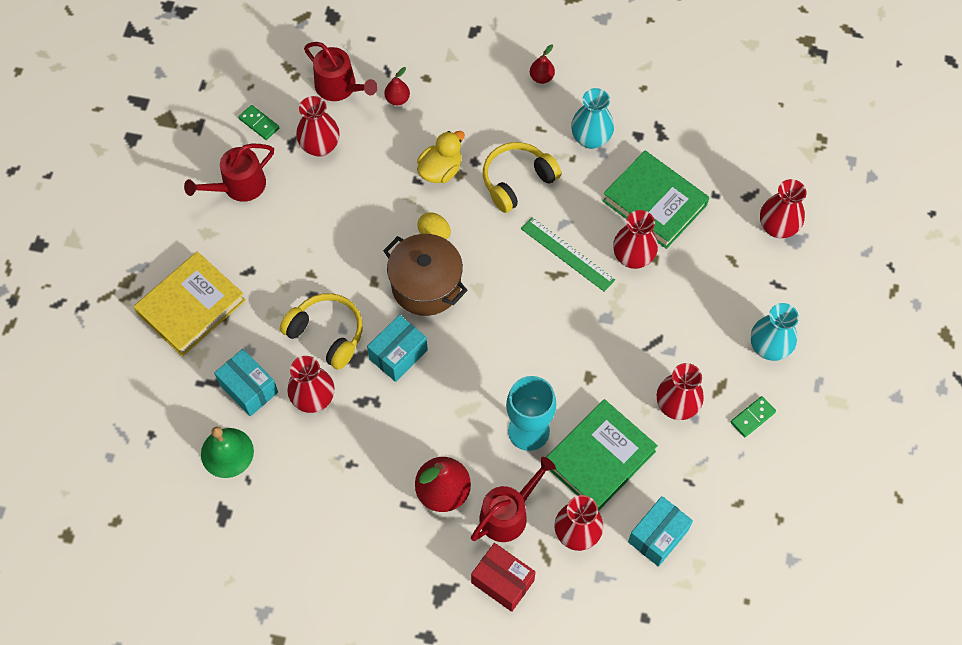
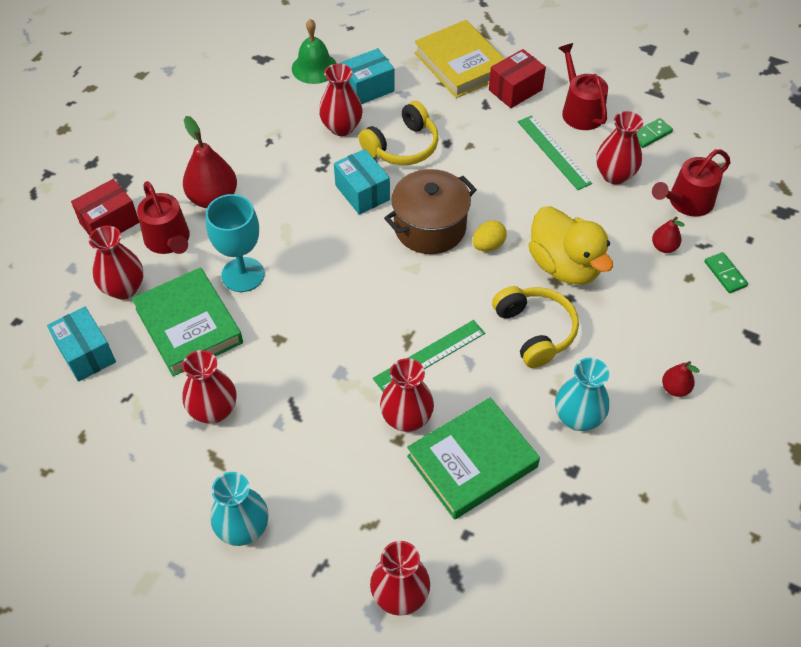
camera: 105 degrees right, 10 degrees down
yellow duck [417,131,465,183] -> yellow duck [528,206,613,285], size x1.51
green domino [731,396,776,437] -> green domino moved to [704,252,748,293]
none -> red box [489,49,546,108]
none -> green ruler [518,115,592,190]

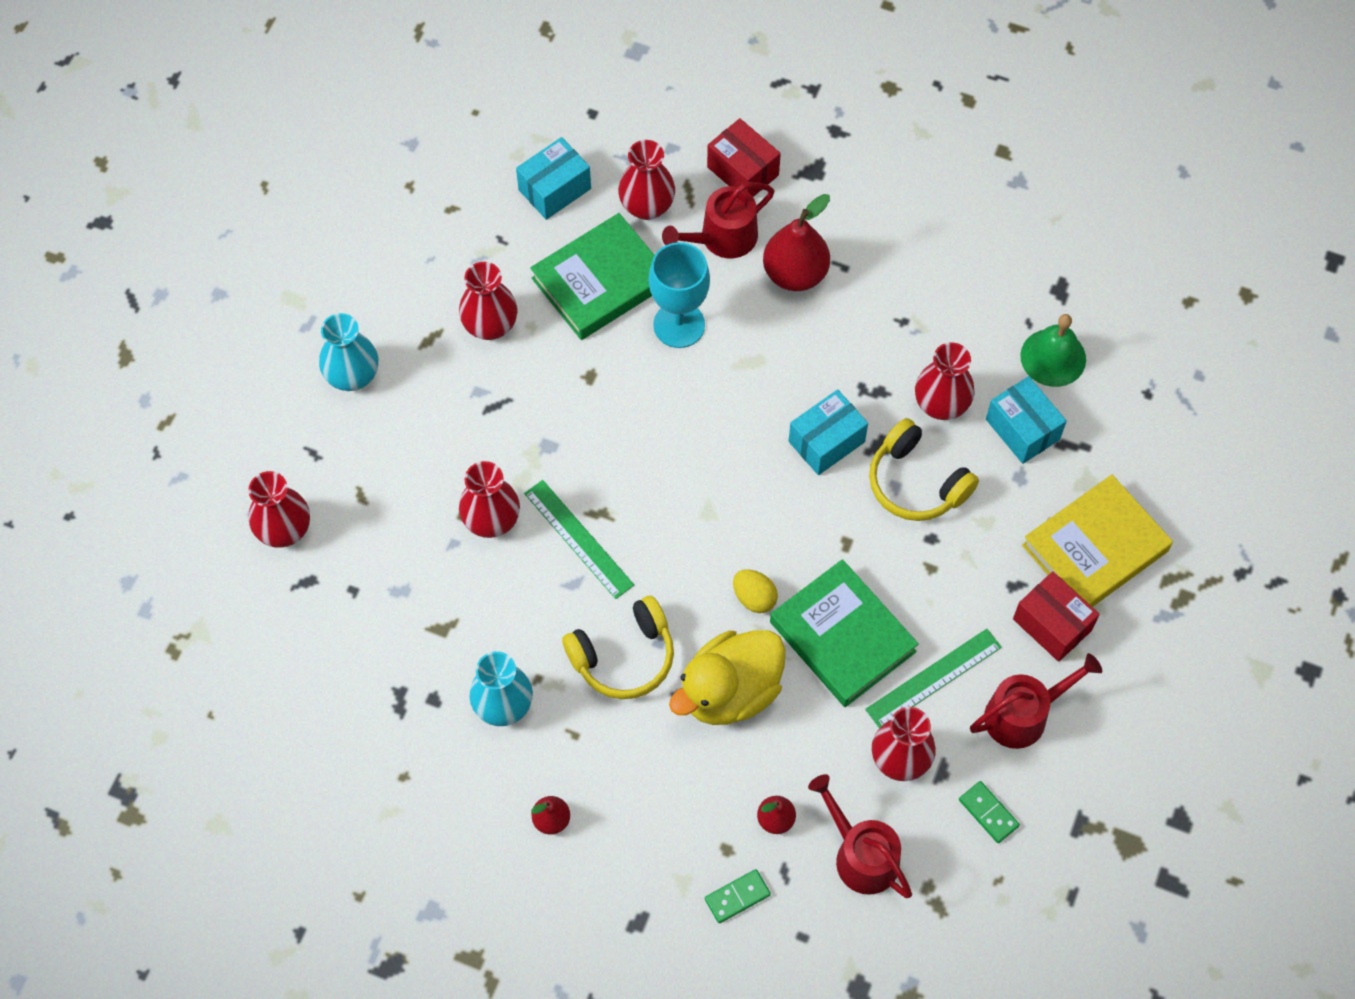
camera: 85 degrees right, 10 degrees up
brown pot [384,169,477,254] -> none
green book [407,397,540,520] -> green book moved to [770,559,918,707]

